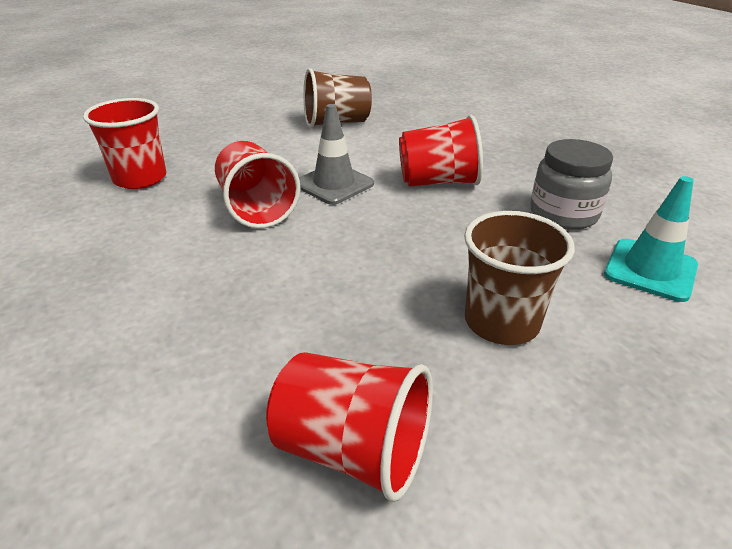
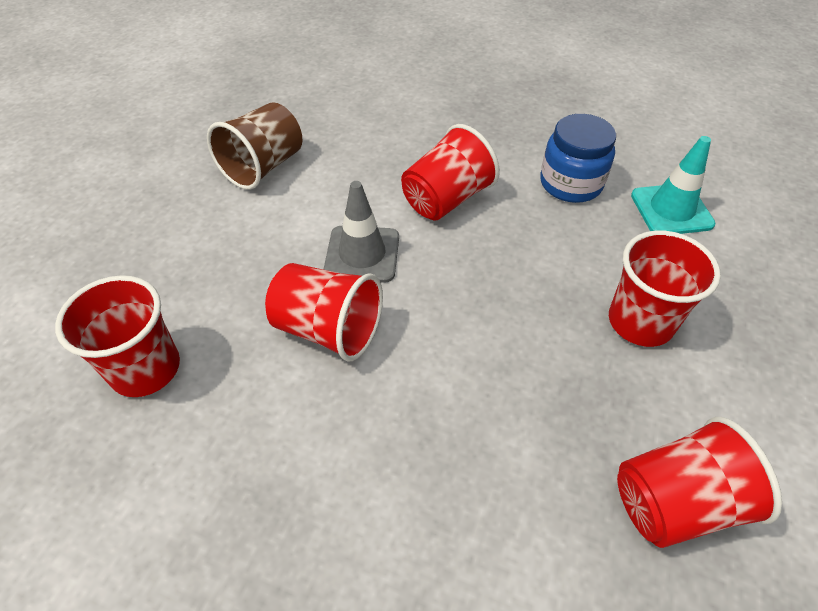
camera: 40 degrees left, 15 degrees up
brown cup [464,211,575,345] -> red cup [609,231,721,347]
grey jar [530,139,613,230] -> blue jar [540,114,616,203]

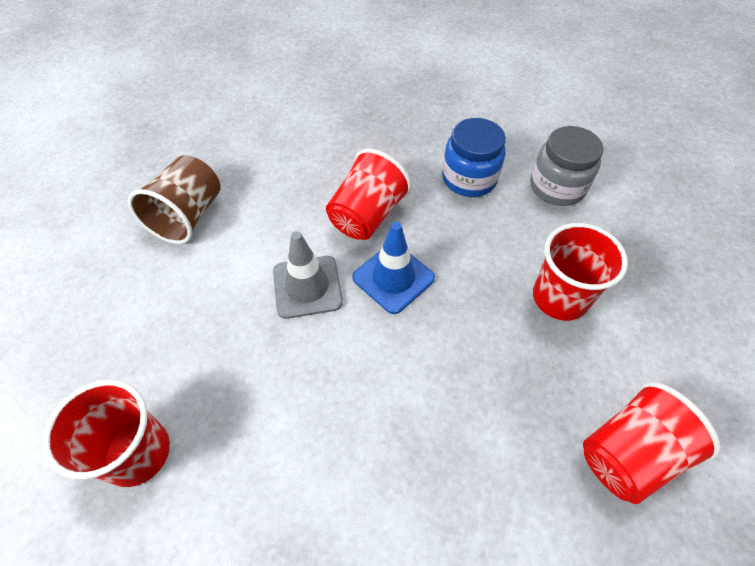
camera: 15 degrees left, 5 degrees up
red cup [265,263,383,362] -> none
turquoise traffic cone [631,136,715,234] -> grey jar [530,126,604,206]
none -> blue traffic cone [352,222,435,314]

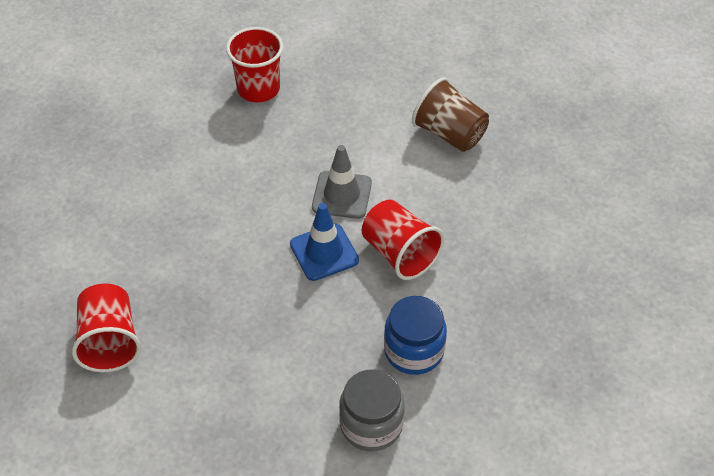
camera: 110 degrees right, 5 degrees down
red cup [533,223,628,321] -> none

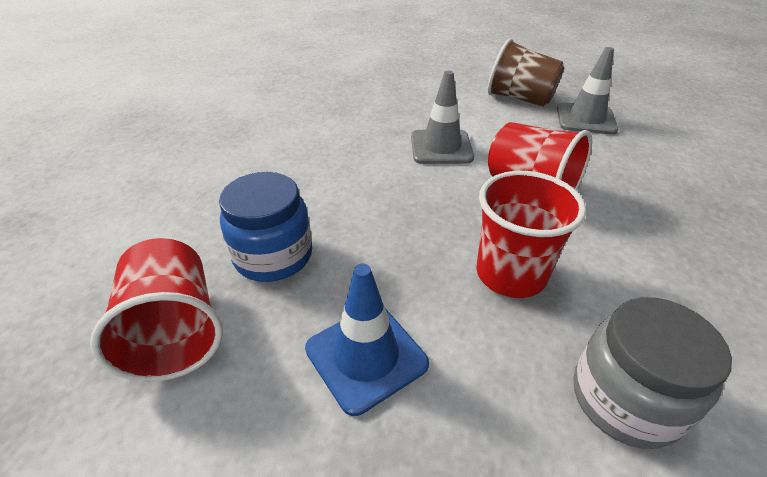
camera: 10 degrees left, 10 degrees down
red cup [226,27,283,102] -> red cup moved to [476,171,586,298]
blue traffic cone [290,203,359,281] -> blue traffic cone moved to [305,264,429,416]
blue jar [384,296,447,375] -> blue jar moved to [219,172,312,282]
none -> grey traffic cone [557,47,618,134]

